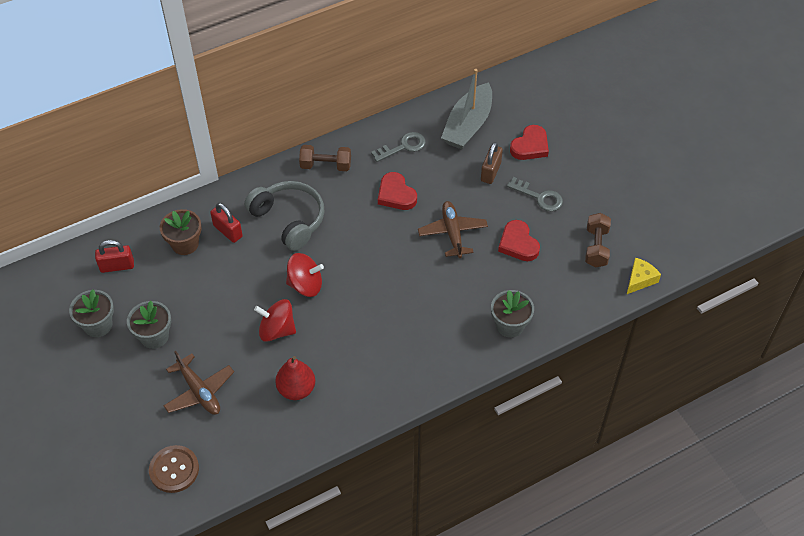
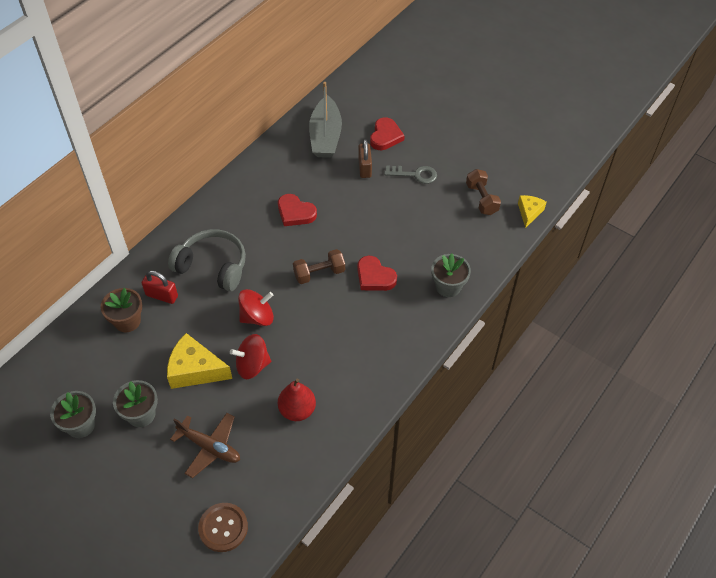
camera: 25 degrees left, 0 degrees up
red padlock [95,240,134,273] -> none
brown dumbbell [299,145,351,171] -> brown dumbbell moved to [293,249,345,284]
grey key [371,132,426,162] -> none
brown plane [418,201,488,258] -> none
red heart [498,220,540,261] -> red heart moved to [357,256,397,291]
none -> yellow cheese [167,333,232,389]

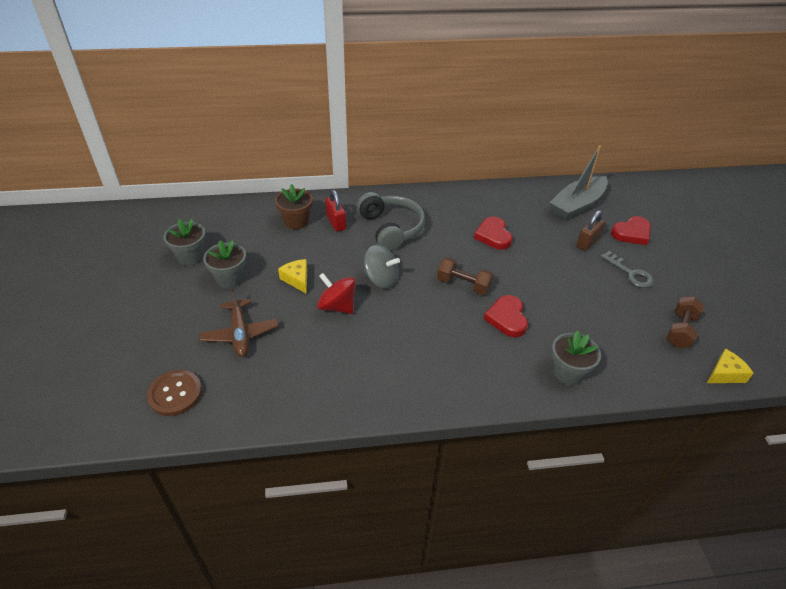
camera: 45 degrees right, 10 degrees down
yellow cheese [167,333,232,389] -> yellow cheese [278,259,307,294], size x0.59
red spinning top [238,289,274,326] -> grey spinning top [364,245,400,289]
red pear [278,379,316,421] -> none

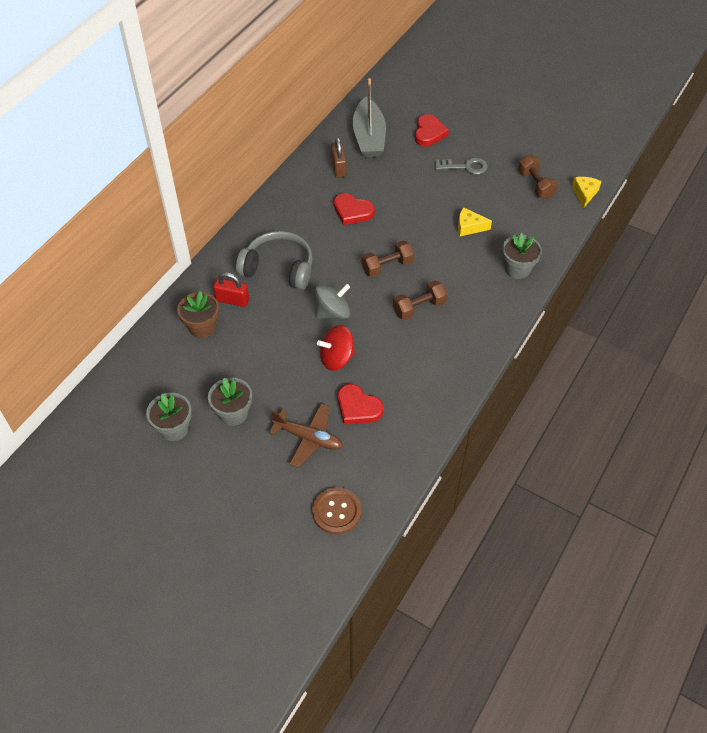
camera: 50 degrees left, 10 degrees up
yellow cheese [278,259,307,294] -> yellow cheese moved to [458,207,492,236]
red heart [484,295,528,338] -> red heart moved to [338,384,383,425]
brown padlock [576,210,605,251] -> brown padlock moved to [331,137,347,178]
none -> brown dumbbell [393,280,447,320]

